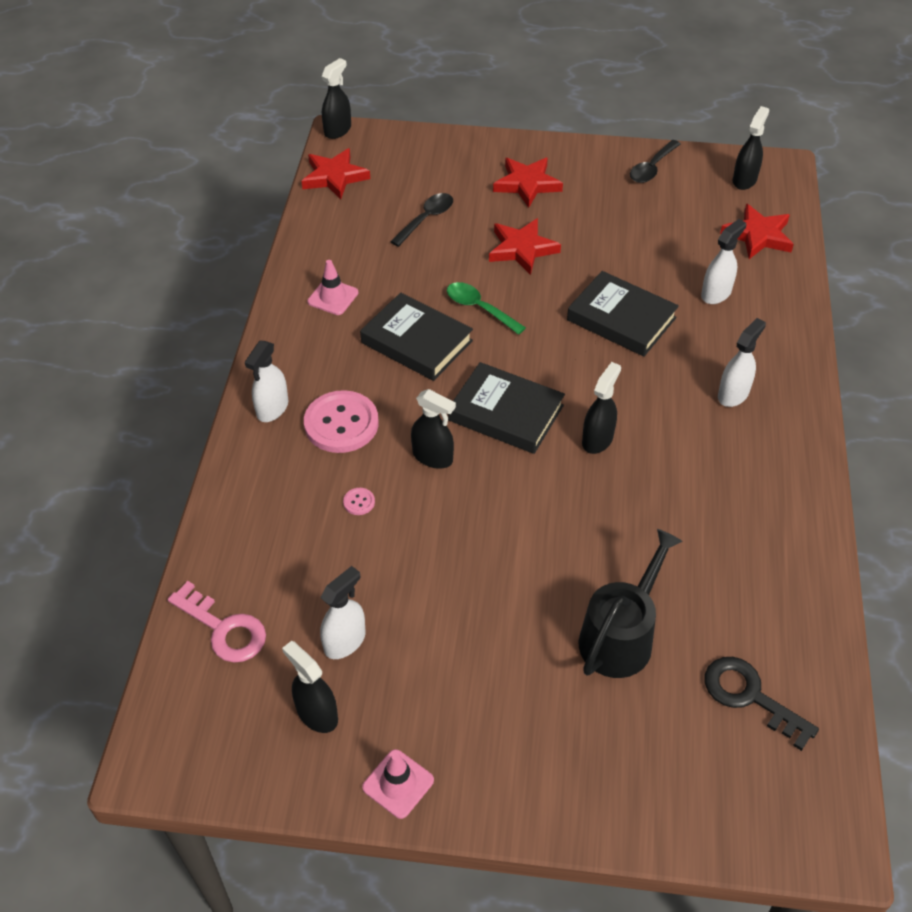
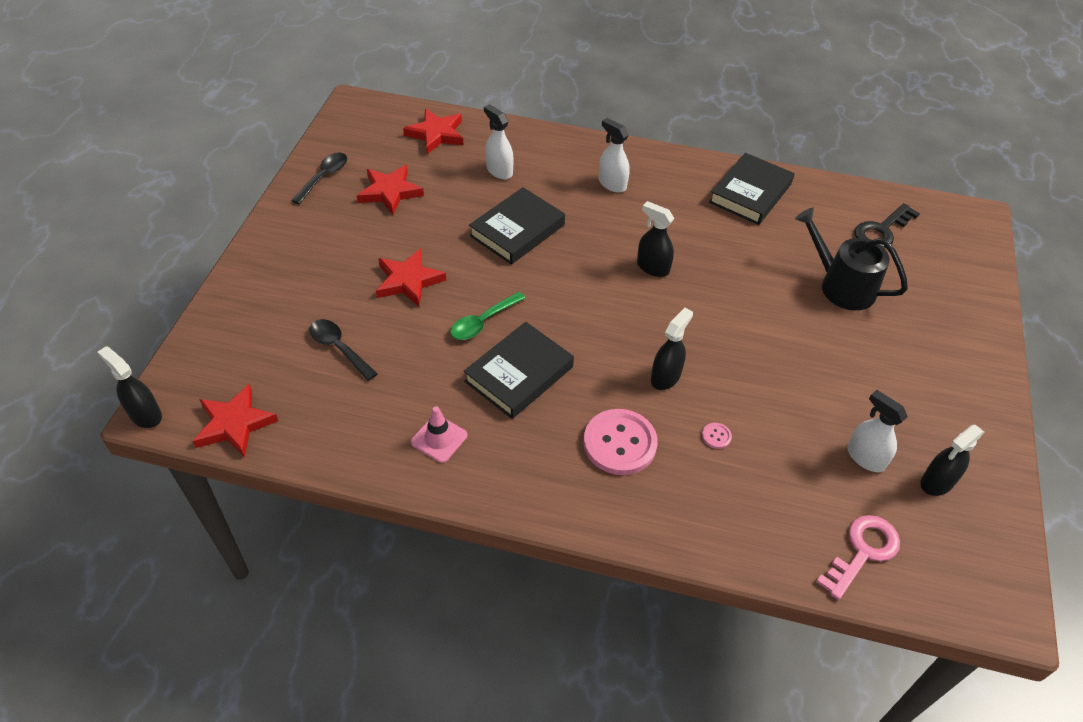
camera: 85 degrees left, 0 degrees up
white spray bottle [245,341,288,422] -> none
pink traffic cone [362,749,434,819] -> none
black book [448,362,565,454] -> black book moved to [709,153,794,225]
red star [493,158,563,208] -> red star moved to [356,165,424,215]
black spoon [630,140,681,183] -> black spoon turned 105 degrees counterclockwise [291,153,347,204]
black spray bottle [733,106,769,190] -> none

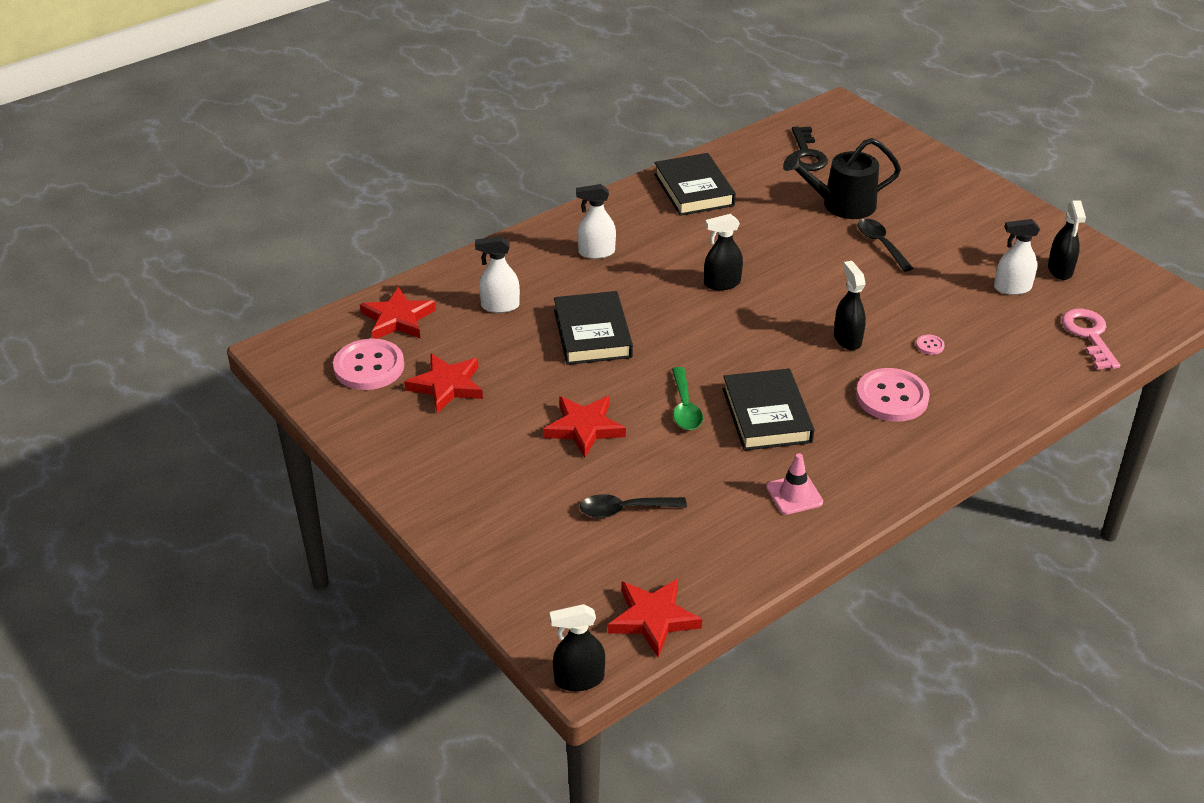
camera: 50 degrees left, 10 degrees down
black spoon [291,153,347,204] -> black spoon moved to [857,219,913,272]
none -> pink button [333,339,404,390]

